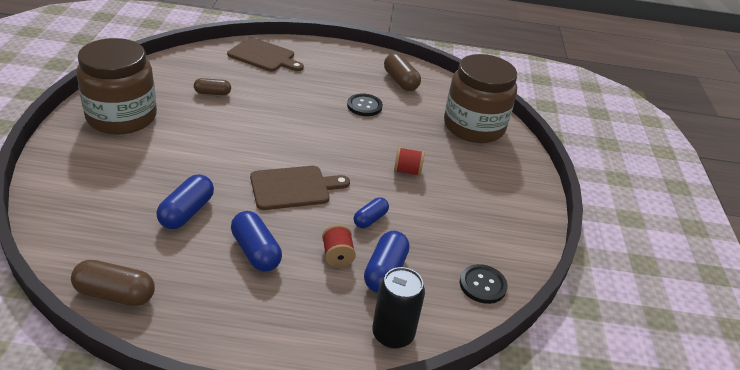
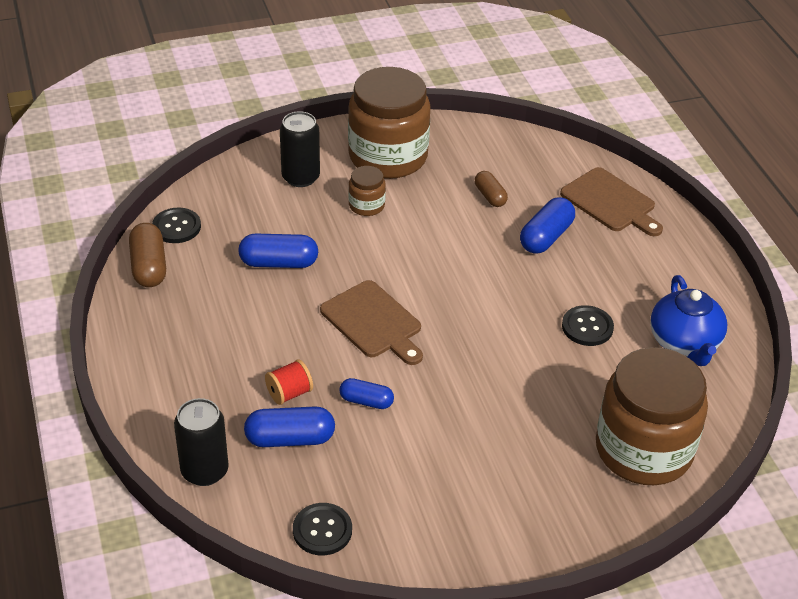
camera: 70 degrees right, 5 degrees up
brown cutting board [227,37,304,72] -> brown cutting board turned 45 degrees counterclockwise [560,167,663,236]
blue capsule [231,211,282,272] -> blue capsule moved to [520,197,575,254]
brown capsule [384,53,421,91] -> blue teapot [650,275,727,366]
red spool [394,147,425,176] -> none
none -> black button [152,208,201,243]
none -> black can [280,111,320,187]
none -> brown jar [349,166,386,216]

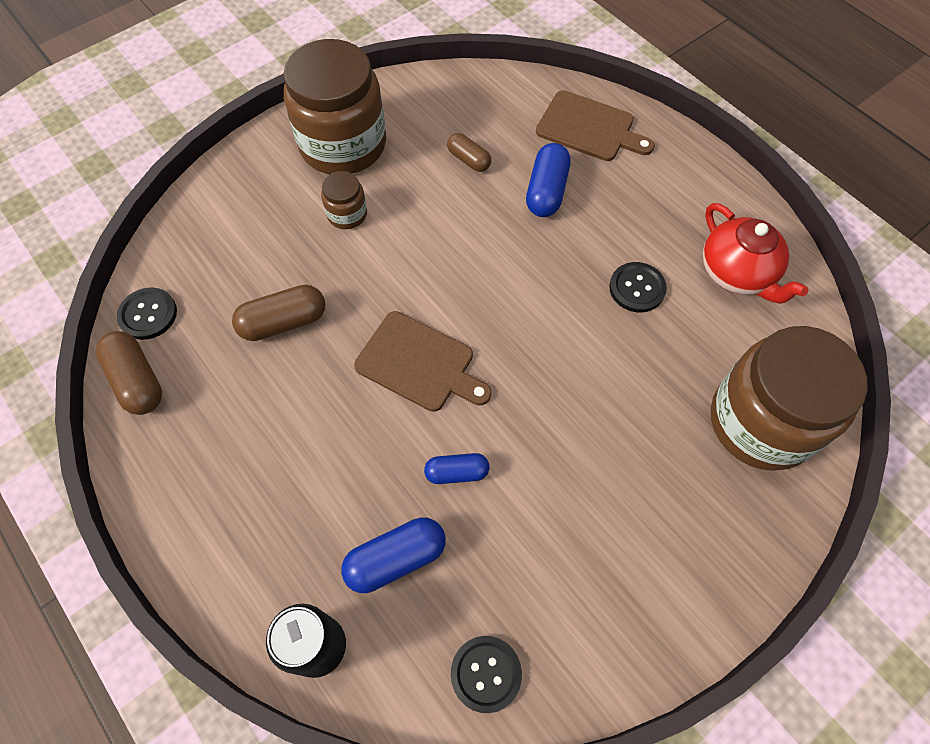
camera: 20 degrees left, 20 degrees up
blue capsule [238,233,318,268] -> brown capsule [232,285,325,341]
red spool [265,359,313,405] -> none
black can [280,111,320,187] -> none
blue teapot [650,275,727,366] -> red teapot [703,203,809,304]

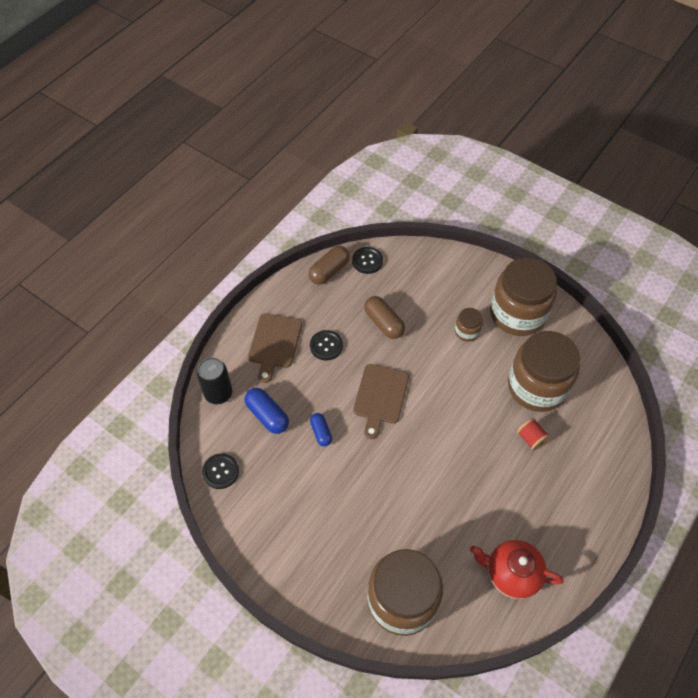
camera: 75 degrees right, 5 degrees down
brown capsule [447,133,491,172] -> brown jar [508,331,580,412]
blue capsule [526,143,570,217] -> red spool [517,418,550,451]
brown cutting board [536,90,655,161] -> brown cutting board moved to [248,313,302,383]
black button [609,262,667,313] -> black button moved to [310,330,343,360]
red teapot [703,203,809,304] -> red teapot turned 60 degrees clockwise [470,540,564,599]

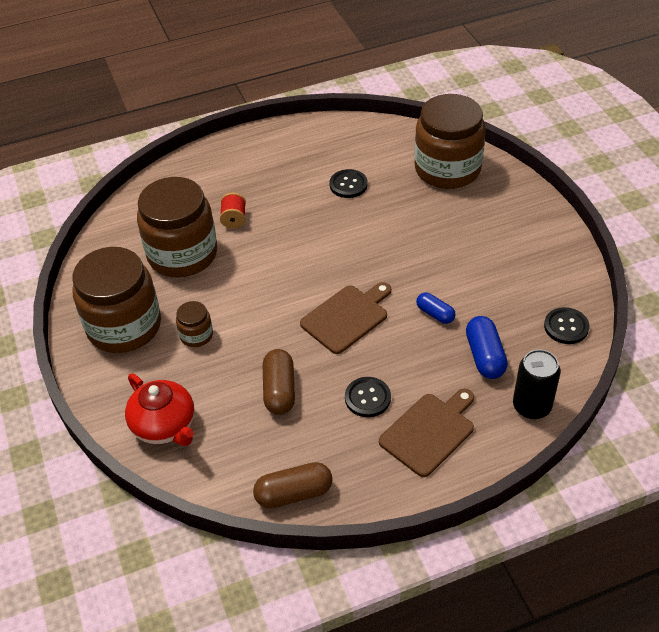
camera: 145 degrees left, 10 degrees down
blue capsule [310,413,332,446] -> blue capsule turned 60 degrees counterclockwise [416,292,456,324]
black button [352,247,383,274] -> black button moved to [330,169,368,198]
red teapot [470,540,564,599] -> red teapot moved to [125,374,195,446]

